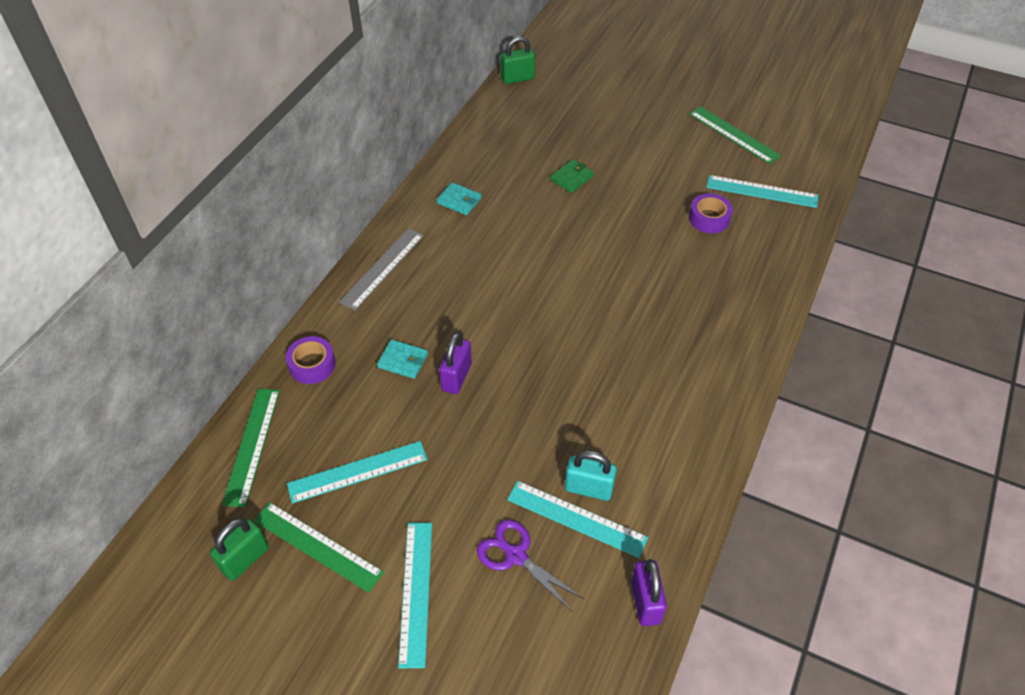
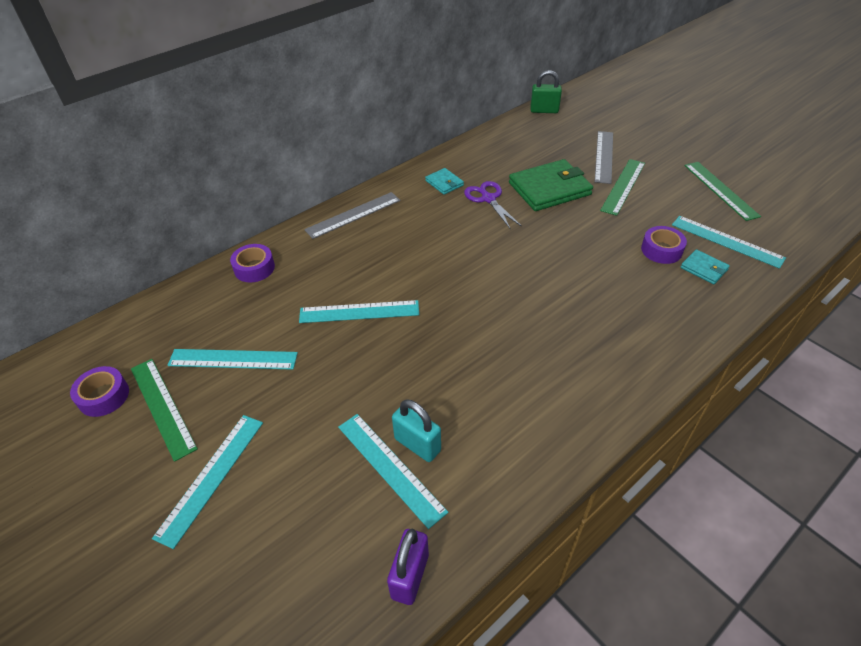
camera: 25 degrees right, 5 degrees down
green padlock [210,519,269,581] -> purple tape [70,366,129,417]
green ruler [222,389,280,507] -> green ruler moved to [600,159,645,216]
turquoise wallet [377,339,428,379] -> turquoise wallet moved to [681,249,730,284]
purple padlock [439,332,472,394] -> turquoise ruler [299,300,419,323]
purple scissors [477,520,584,611] -> purple scissors moved to [464,181,522,230]
green wallet [550,159,594,193] -> green wallet [509,159,593,211], size x2.07
none -> grey ruler [595,131,613,184]

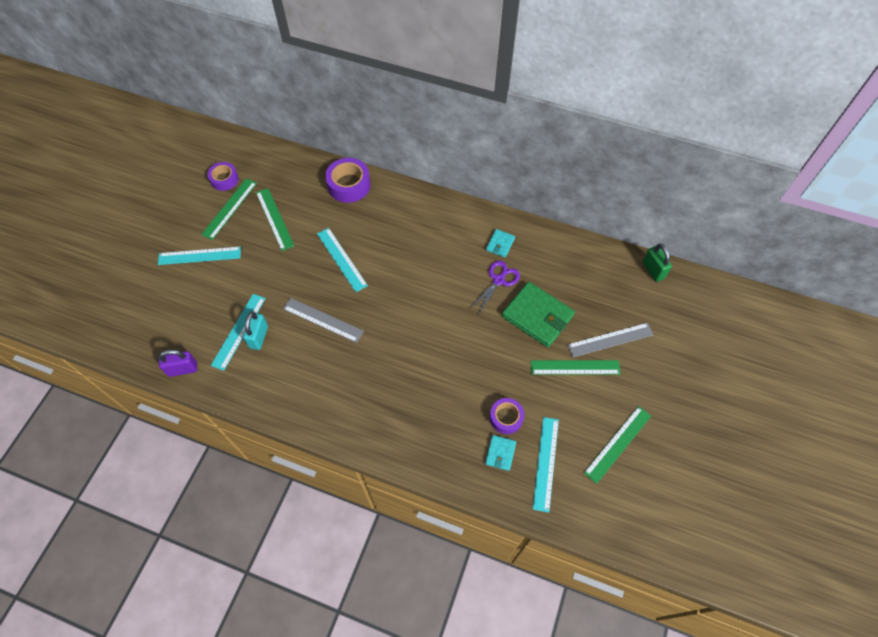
camera: 60 degrees right, 15 degrees up
turquoise ruler [167,349,298,370] -> green ruler [256,188,294,251]
purple tape [230,244,275,282] -> purple tape [325,158,371,203], size x1.55
grey ruler [304,192,400,239] -> grey ruler moved to [283,298,364,343]

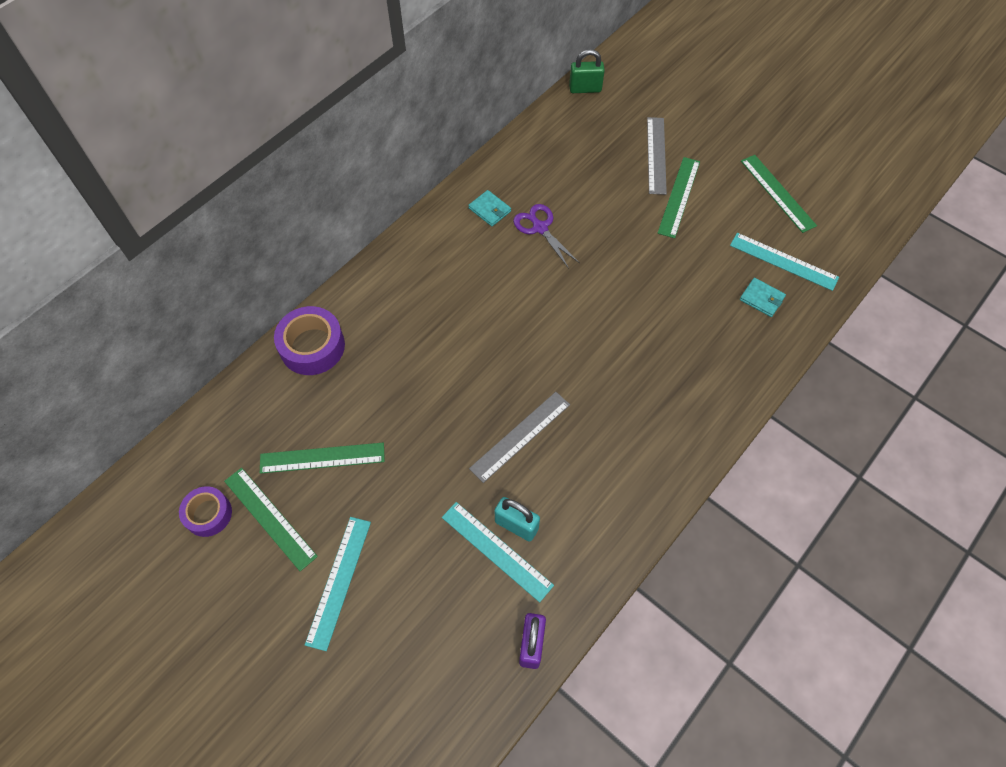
camera: 70 degrees left, 0 degrees up
turquoise ruler [317,228,368,292] -> none
purple tape [490,398,524,434] -> none
green wallet [502,282,575,347] -> none

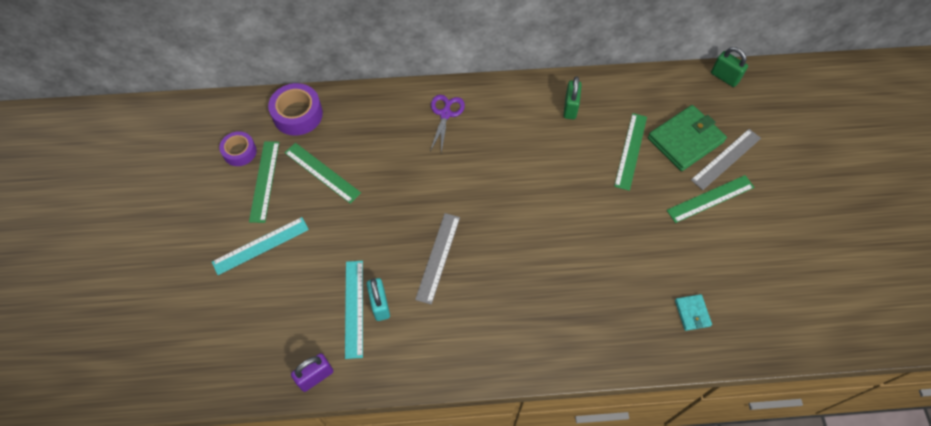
camera: 45 degrees right, 0 degrees up
purple tape [274,306,345,375] -> purple tape moved to [268,83,323,136]
turquoise wallet [468,190,511,226] -> green padlock [563,76,582,120]
grey ruler [469,392,570,483] -> grey ruler turned 75 degrees counterclockwise [415,213,460,304]
purple scissors [513,204,579,269] -> purple scissors moved to [430,95,465,153]
turquoise ruler [730,233,839,291] -> none
green ruler [741,155,817,233] -> green ruler moved to [614,113,647,191]
none -> green wallet [648,105,727,171]

